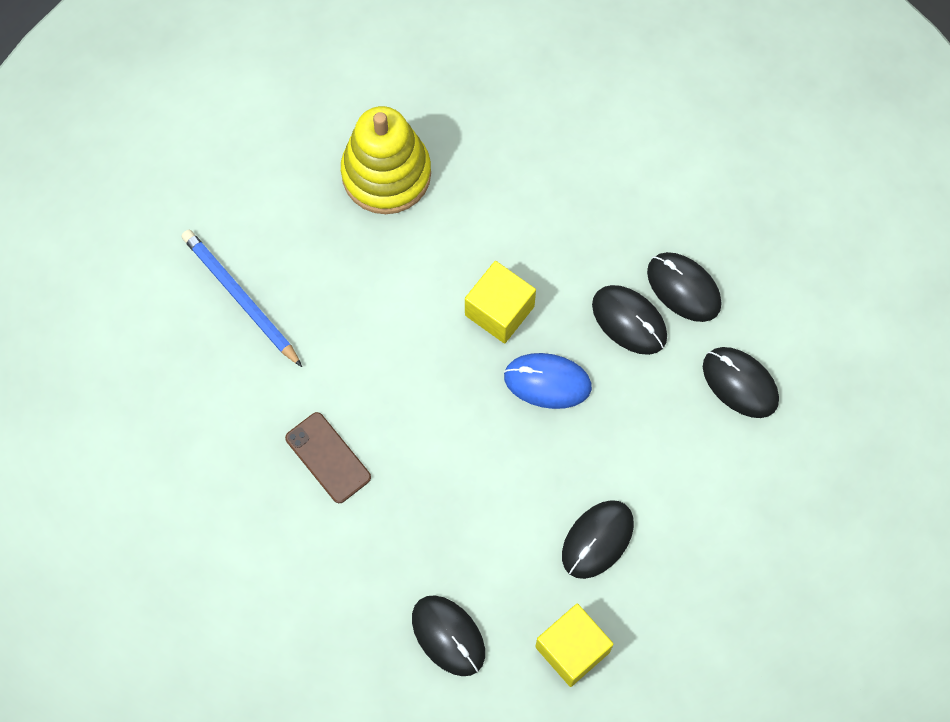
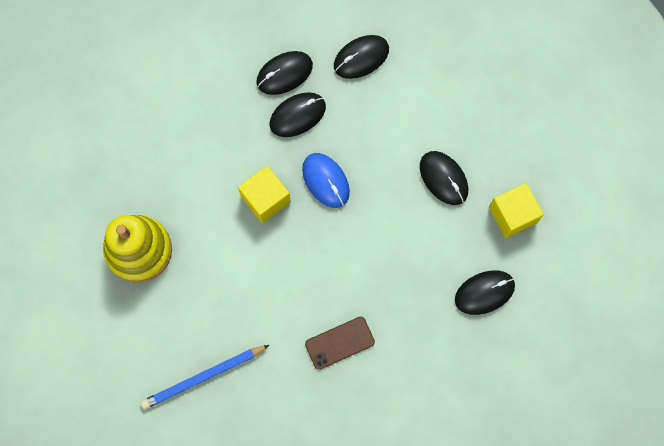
camera: 75 degrees left, 5 degrees up
blue mouse [504,353,592,409] -> blue mouse turned 60 degrees counterclockwise [302,153,350,208]

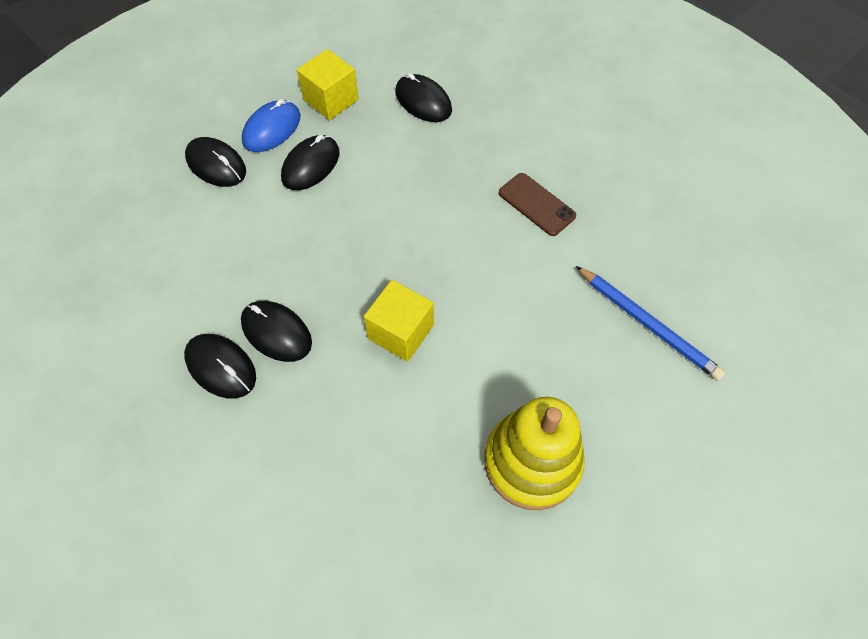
camera: 110 degrees left, 15 degrees down
blue mouse [302,153,350,208] -> blue mouse moved to [242,99,301,152]
black mouse [334,35,389,79] -> black mouse moved to [185,137,246,187]

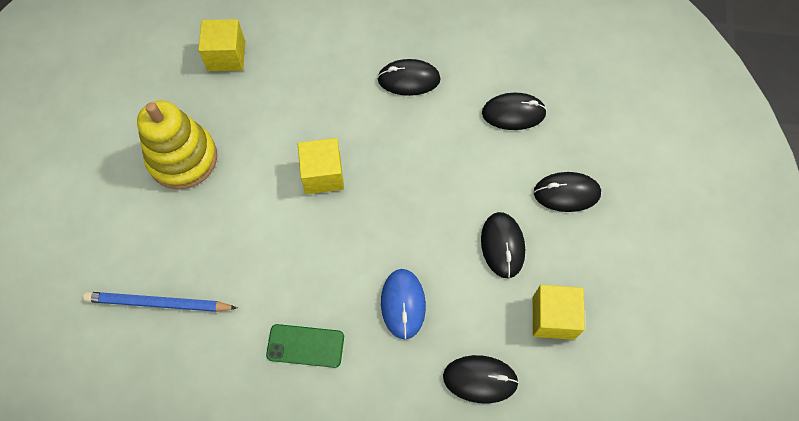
camera: 140 degrees right, 5 degrees up
black mouse [241,301,312,362] -> black mouse moved to [482,93,547,130]
blue mouse [242,99,301,152] -> blue mouse moved to [381,269,426,340]
brown phone [499,173,576,236] -> green phone [266,324,344,368]
none -> yellow cube [198,19,245,71]

